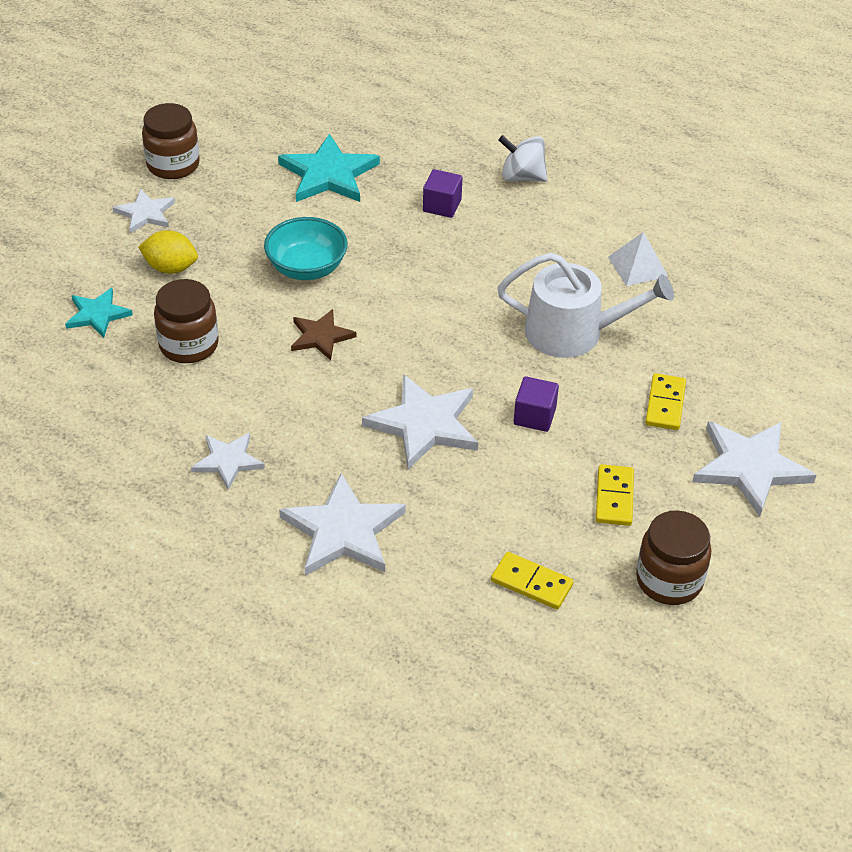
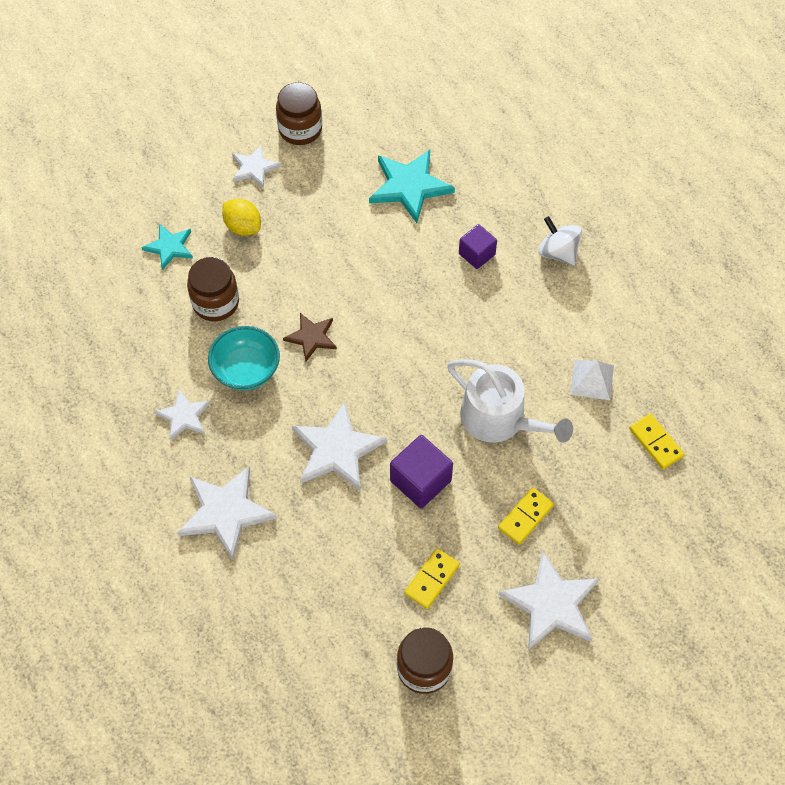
camera: 30 degrees right, 15 degrees up
turquoise bowl [264,217,348,280] -> turquoise bowl moved to [208,326,280,390]
yellow domino [491,552,573,610] -> yellow domino moved to [629,413,685,469]
purple cube [514,376,559,432] -> purple cube [390,435,453,508], size x1.52

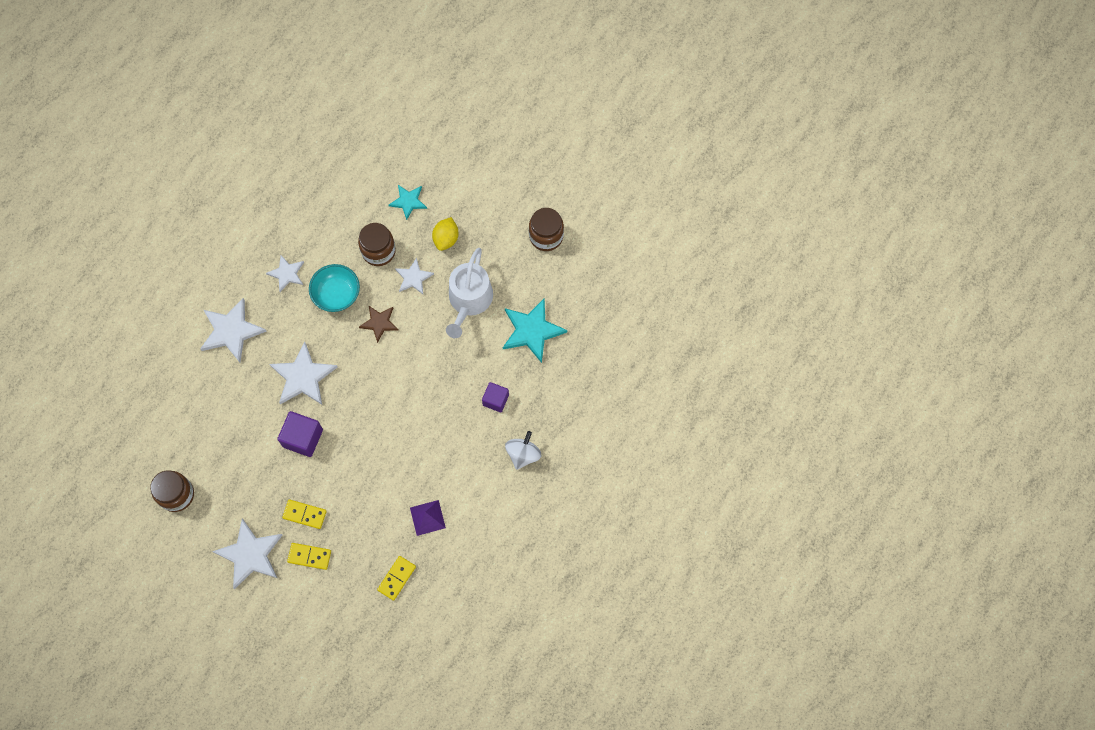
camera: 65 degrees right, 10 degrees up
white star [232,144,281,188] -> white star moved to [395,257,434,294]
yellow domino [404,548,460,609] -> yellow domino moved to [287,543,331,570]
white watering can [448,359,573,443] -> white watering can moved to [446,248,493,338]
white pyramid [570,360,614,400] -> purple pyramid [410,500,446,536]

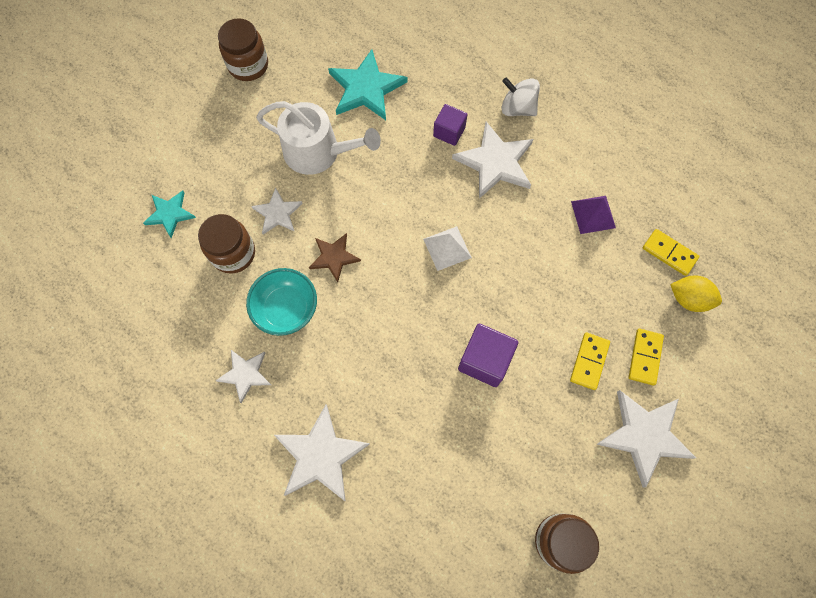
camera: 85 degrees left, 0 degrees up
white star [269,342,337,405] -> white star moved to [452,122,533,199]
yellow lemon [432,217,459,251] -> yellow lemon moved to [670,276,722,312]
none -> white pyramid [423,226,472,271]

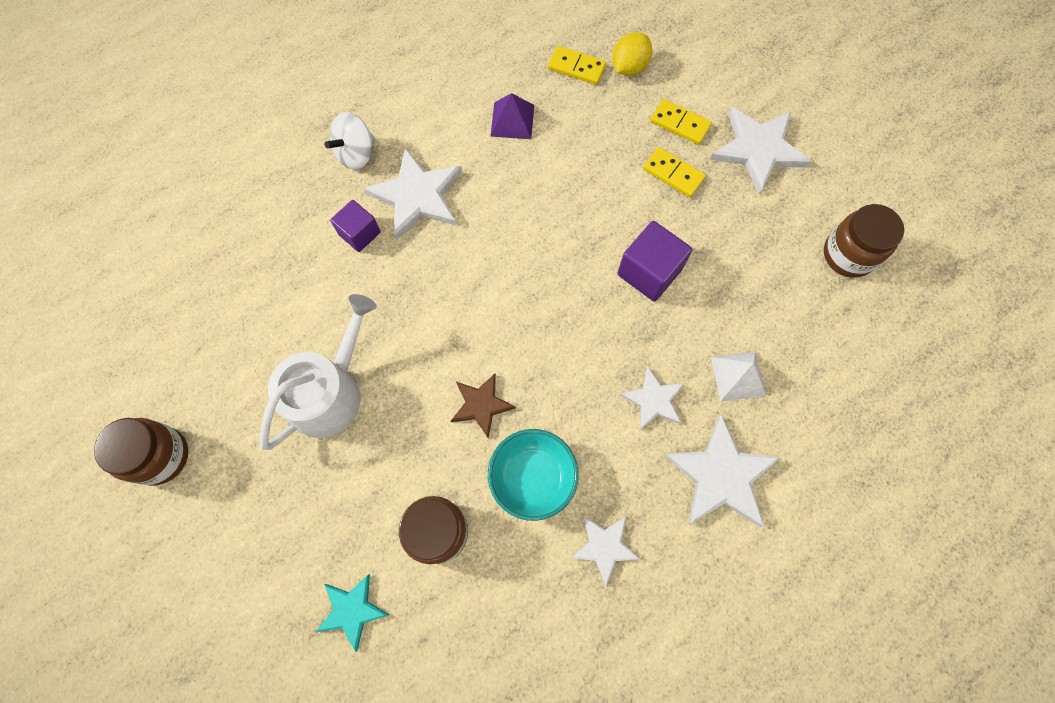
camera: 75 degrees left, 0 degrees up
white star [251,188,303,234] -> white star moved to [620,366,685,430]
turquoise star [328,49,408,120] -> none
white pyramid [423,226,472,271] -> white pyramid moved to [711,352,766,402]
yellow domino [643,229,699,276] -> yellow domino turned 60 degrees clockwise [548,46,606,85]

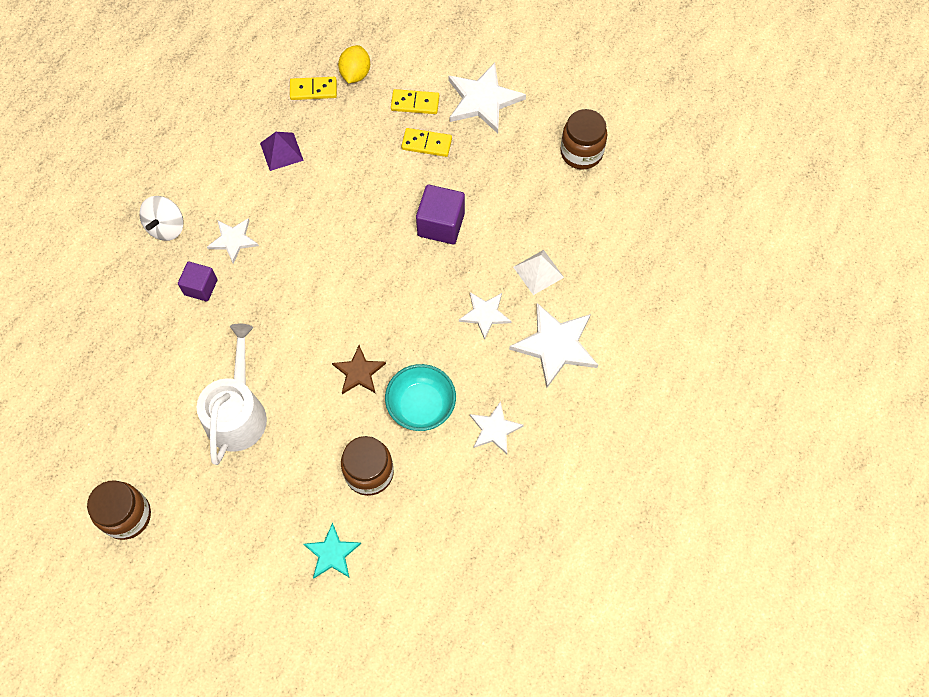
camera: 25 degrees left, 5 degrees down
white star [363,148,462,240] -> white star [207,218,259,264], size x0.59

